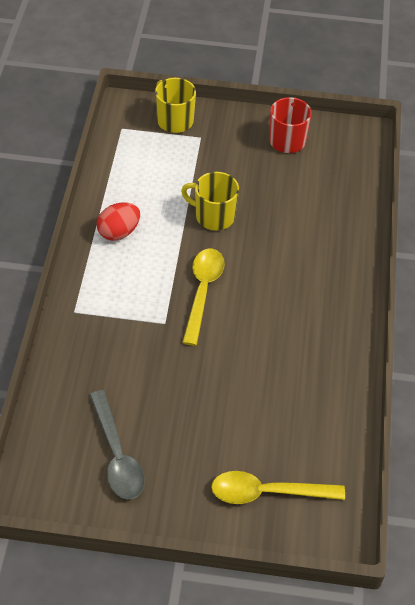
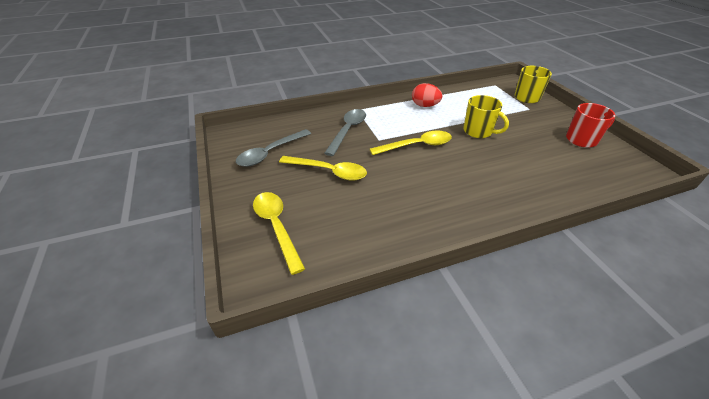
camera: 65 degrees right, 10 degrees down
yellow mug [181,172,239,230] -> yellow mug turned 135 degrees clockwise [463,95,509,138]
none -> yellow spoon [279,156,367,180]
none -> grey spoon [324,109,366,156]

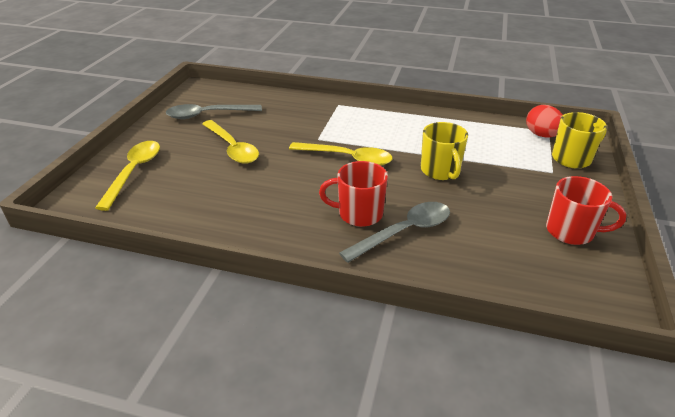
camera: 35 degrees right, 5 degrees down
grey spoon [324,109,366,156] -> grey spoon moved to [339,202,450,263]
red egg [412,83,443,107] -> red egg moved to [526,105,563,137]
none -> red mug [319,161,388,227]

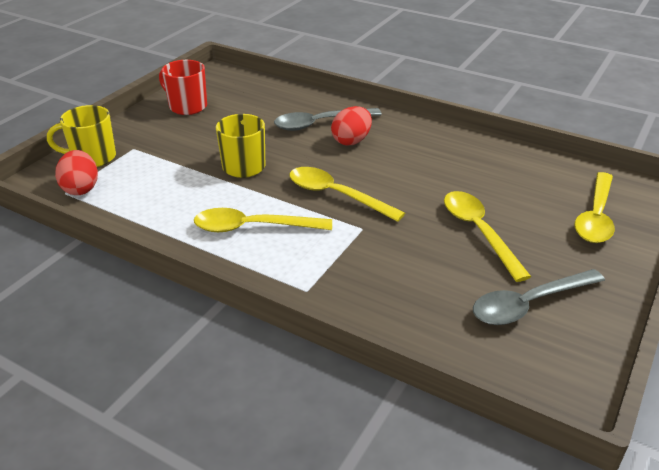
camera: 165 degrees left, 0 degrees up
grey spoon [166,104,262,119] -> grey spoon turned 150 degrees clockwise [473,269,605,325]
red mug [319,161,388,227] -> red egg [331,106,372,145]
none -> yellow spoon [194,208,332,232]

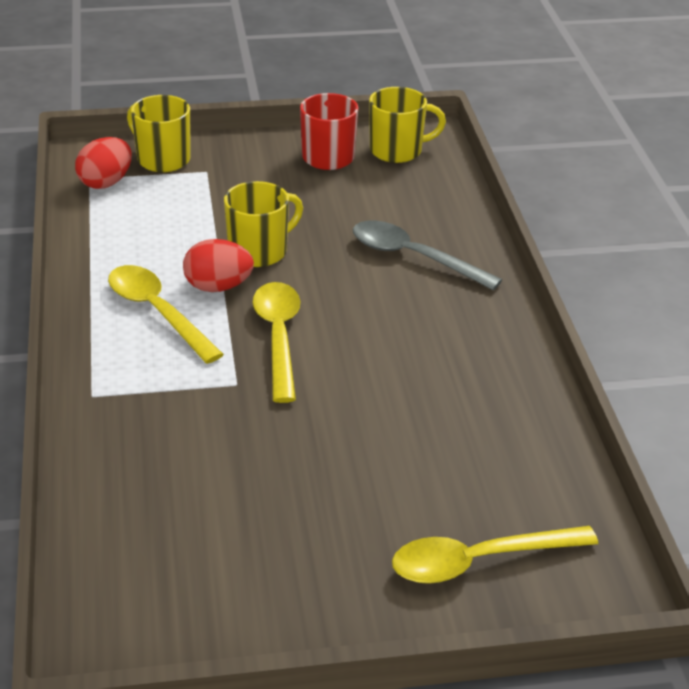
camera: 50 degrees right, 0 degrees up
red egg [331,106,372,145] -> red egg moved to [183,239,254,292]
yellow spoon [444,191,531,282] -> none
grey spoon [473,269,605,325] -> none
none -> yellow mug [369,87,446,163]

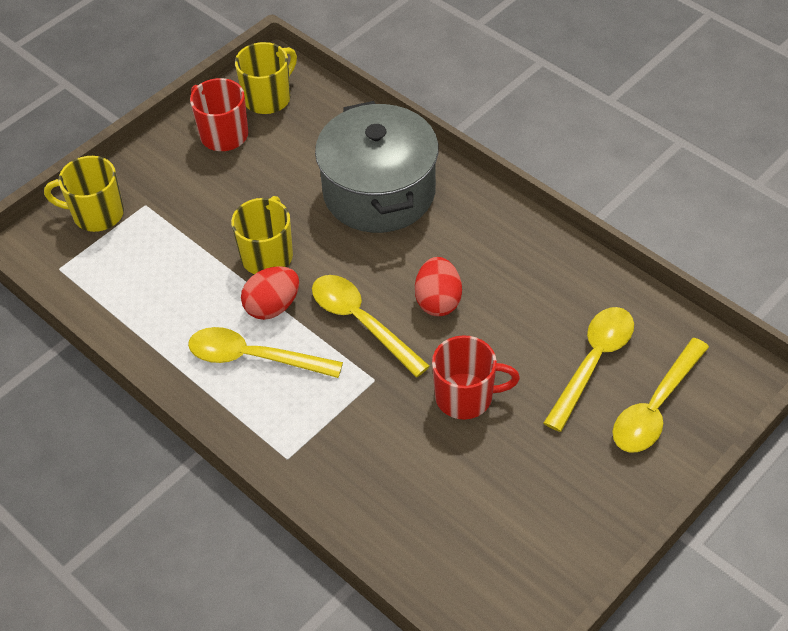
camera: 35 degrees left, 15 degrees up
red egg [75,137,132,189] -> red egg moved to [415,257,462,316]
grey spoon [353,220,502,290] -> grey pot [315,101,439,233]
none -> red mug [432,335,520,420]
none -> yellow spoon [544,307,634,432]

